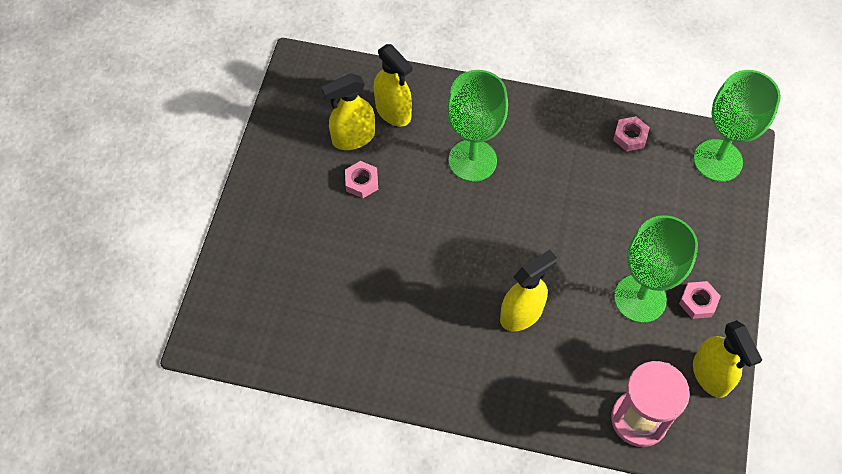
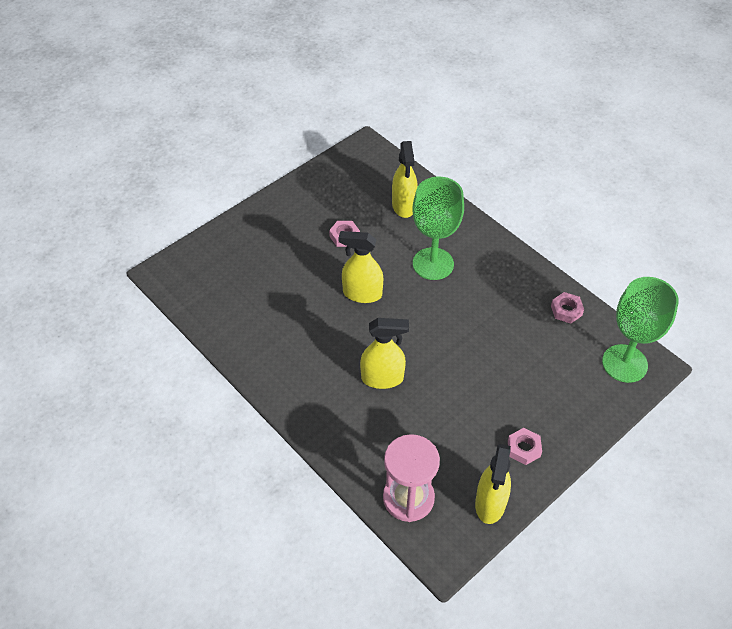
camera: 35 degrees right, 10 degrees down
yellow spray bottle [321,74,375,150] -> yellow spray bottle moved to [339,231,383,303]
green goblet [614,215,698,323] -> none

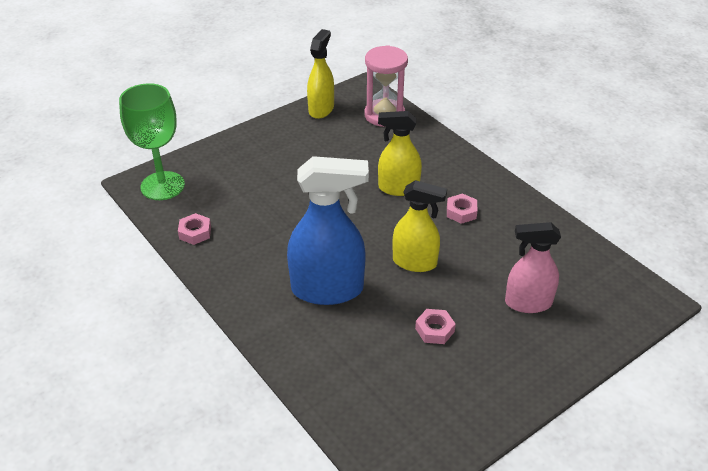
camera: 175 degrees left, 10 degrees down
yellow spray bottle [392,141,418,218] -> none
green goblet [413,177,464,280] -> blue spray bottle [287,156,369,305]
pink nut [508,428,542,465] -> pink nut moved to [447,193,477,224]
none -> pink spray bottle [505,222,561,313]

